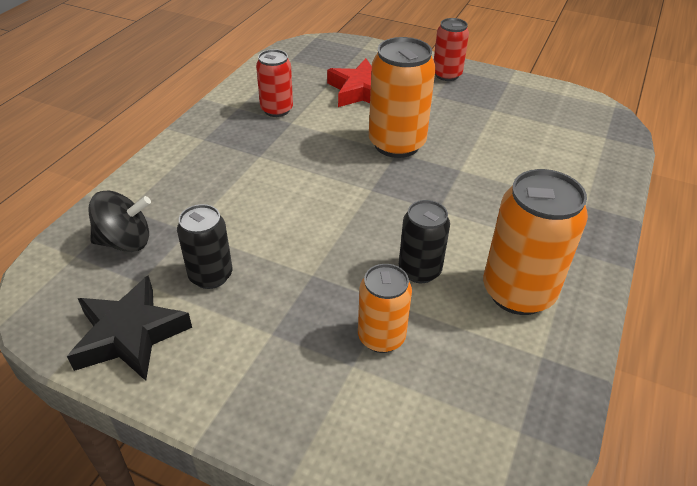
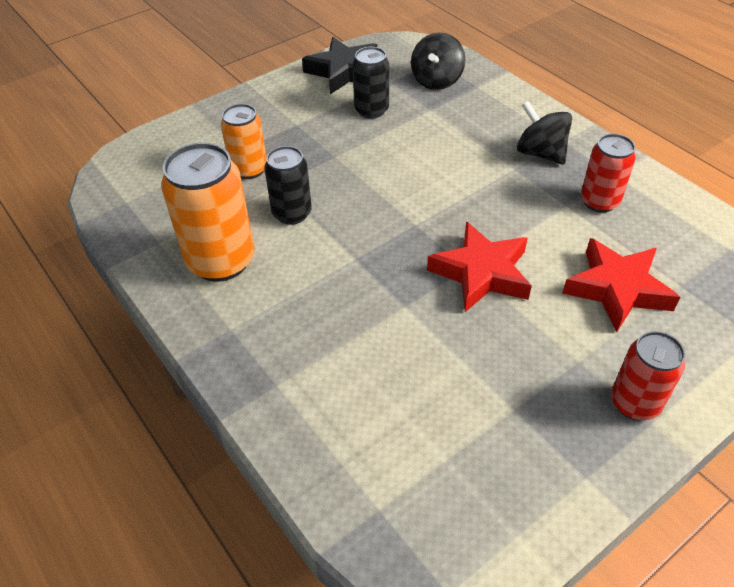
camera: 120 degrees right, 5 degrees up
orange can [369,37,436,158] -> red star [427,222,532,312]
none -> black spinning top [517,101,572,165]

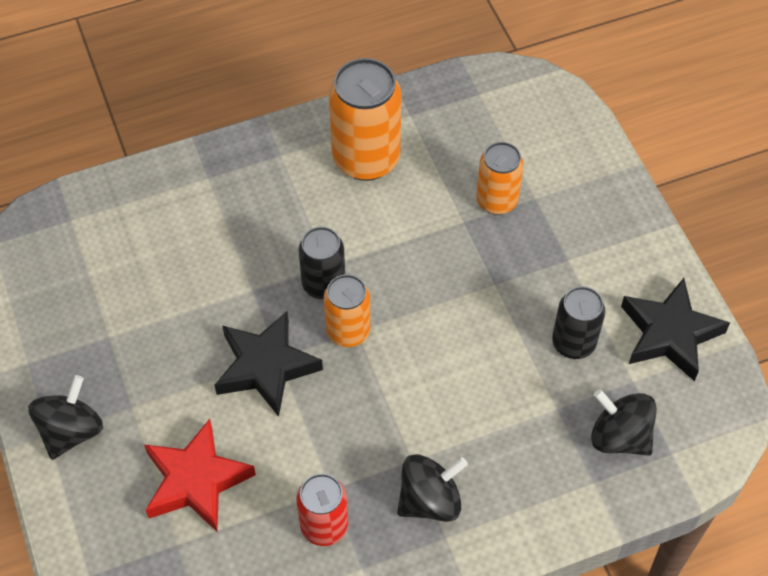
camera: 105 degrees right, 10 degrees up
black can [264,146,312,225] -> black can moved to [299,227,345,299]
red star [427,222,532,312] -> black star [215,311,323,417]
red can [611,331,686,420] -> black spinning top [28,375,103,460]
none -> orange can [324,274,371,347]

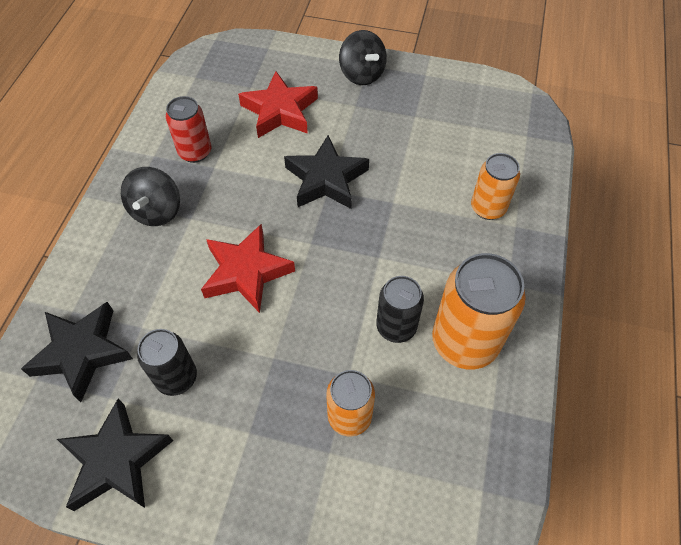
camera: 125 degrees right, 0 degrees up
black can [299,227,345,299] -> black can moved to [376,276,424,343]
orange can [324,274,371,347] -> orange can moved to [471,153,520,220]
black spinning top [591,389,657,456] -> black star [21,302,133,402]
none -> red star [201,224,295,313]

